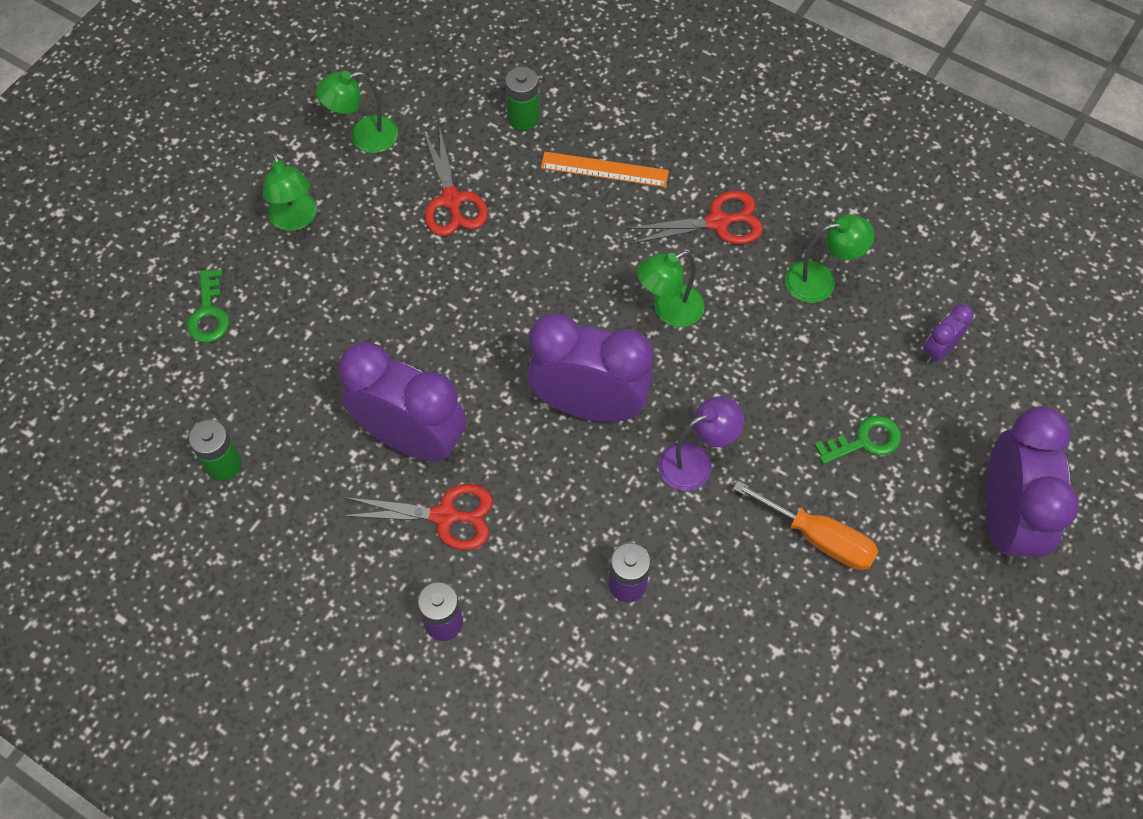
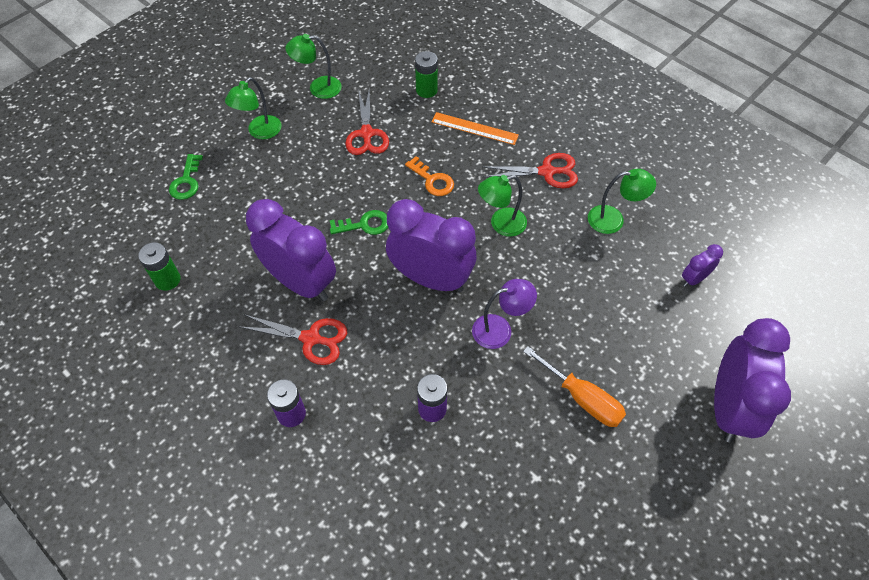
camera: 10 degrees right, 5 degrees down
green lamp [263,152,317,231] -> green lamp turned 45 degrees clockwise [225,77,282,139]
green key [814,415,901,464] -> green key moved to [330,210,388,235]
none -> orange key [405,156,454,196]

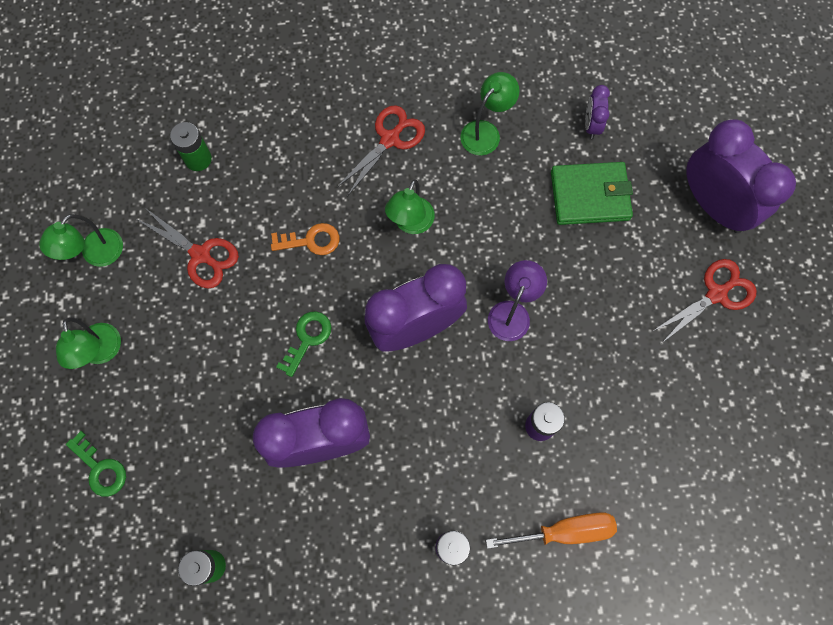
camera: 50 degrees left, 15 degrees up
red scissors [238,314,347,365] -> red scissors moved to [653,259,757,343]
orange ruler [432,112,519,145] -> none
orange screwdriver [523,346,626,427] -> orange screwdriver moved to [486,512,617,549]
none -> green wallet [551,162,633,225]

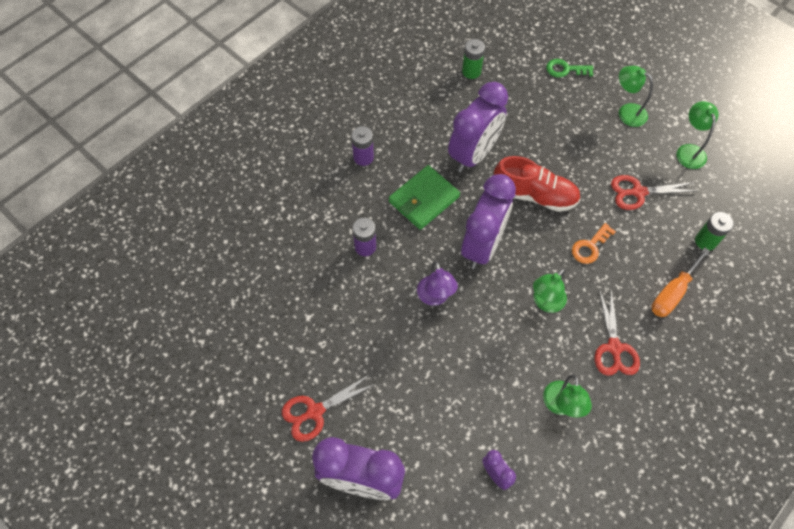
camera: 140 degrees right, 10 degrees down
green key [276,311,331,377] -> red shoe [493,156,581,212]
green lamp [385,179,435,234] -> green lamp turned 120 degrees counterclockwise [533,269,567,313]
orange screwdriver [486,512,617,549] -> orange screwdriver moved to [652,247,710,317]
green wallet [551,162,633,225] -> green wallet moved to [389,165,460,230]
red scissors [653,259,757,343] -> red scissors turned 45 degrees clockwise [282,374,376,442]

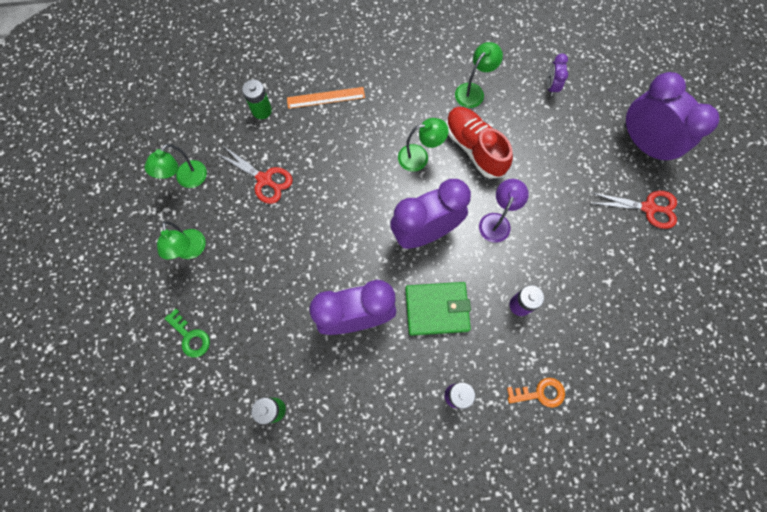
camera: 140 degrees left, 10 degrees up
red shoe [493,156,581,212] -> red shoe moved to [446,107,513,179]
orange key [572,223,616,264] -> orange key moved to [507,378,565,408]
red scissors [595,288,640,376] -> none
orange screwdriver [652,247,710,317] -> orange ruler [287,87,365,109]

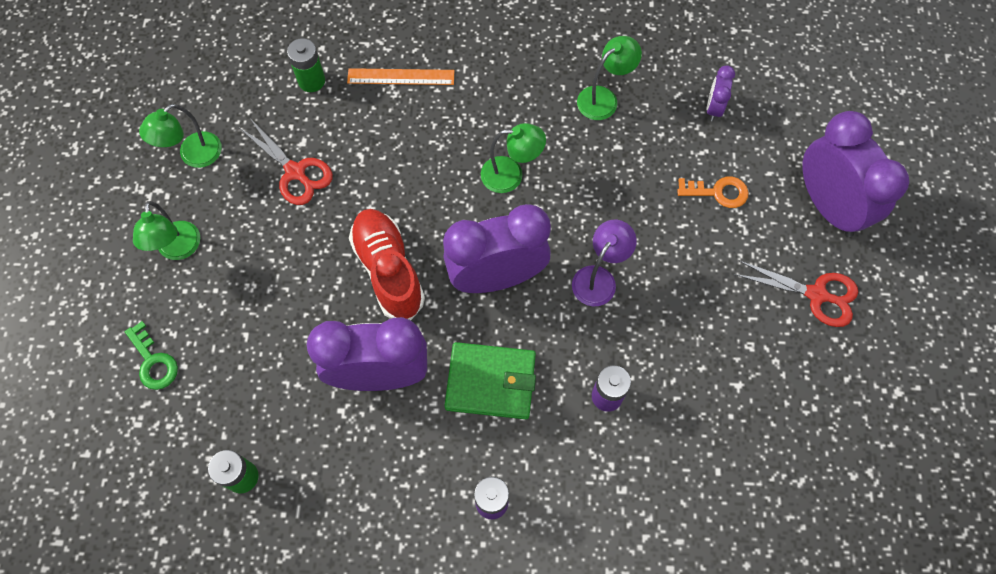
camera: 10 degrees right, 5 degrees down
red shoe [446,107,513,179] -> red shoe moved to [349,209,425,320]
orange key [507,378,565,408] -> orange key moved to [677,177,749,208]

